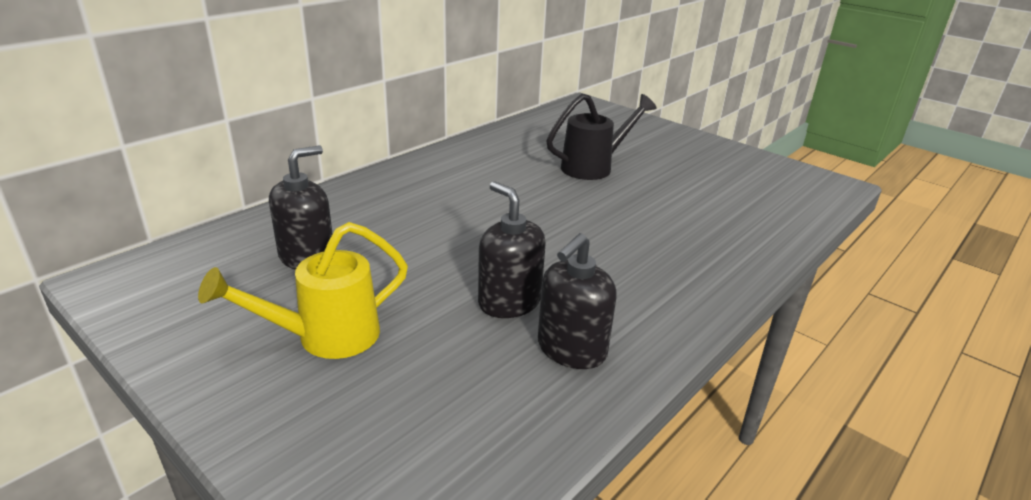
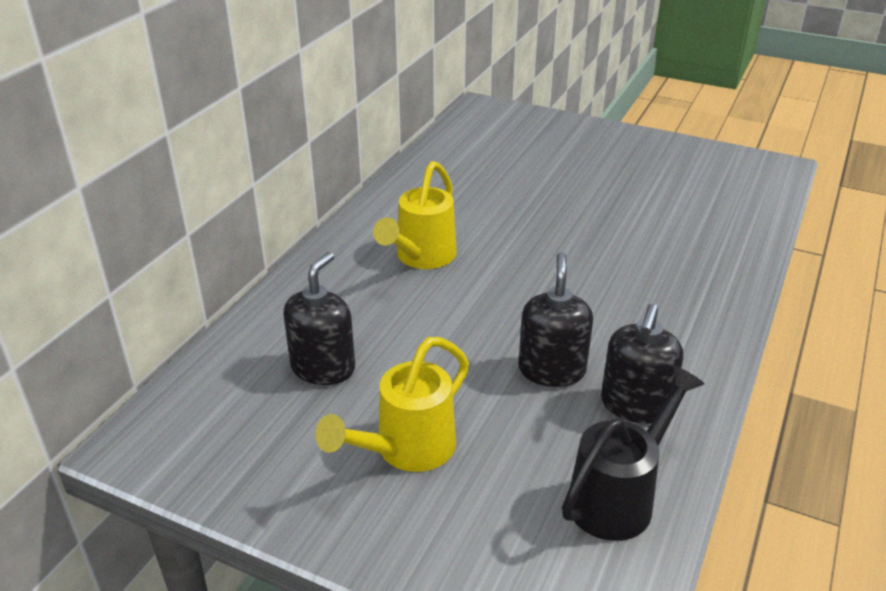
camera: 15 degrees left, 5 degrees up
black soap dispenser [478,181,545,318] -> black soap dispenser turned 60 degrees clockwise [518,252,593,387]
black watering can [546,94,657,180] -> black watering can moved to [562,366,705,541]
none -> yellow watering can [373,161,457,269]

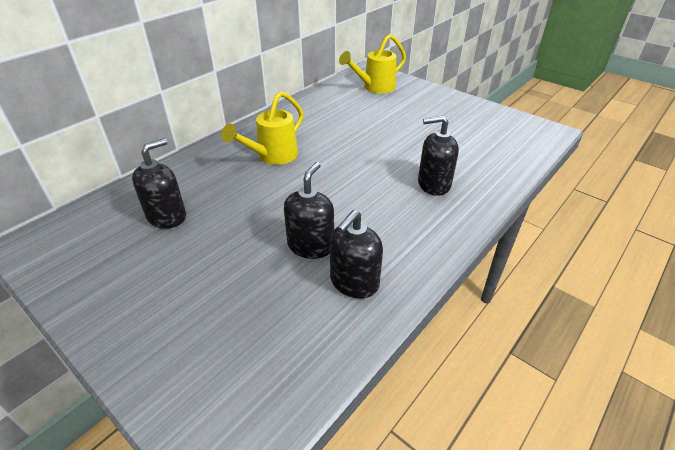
camera: 15 degrees right, 5 degrees up
yellow watering can [315,337,469,472] -> yellow watering can moved to [339,34,406,94]
black watering can [562,366,705,541] -> none
none -> black soap dispenser [418,115,459,196]

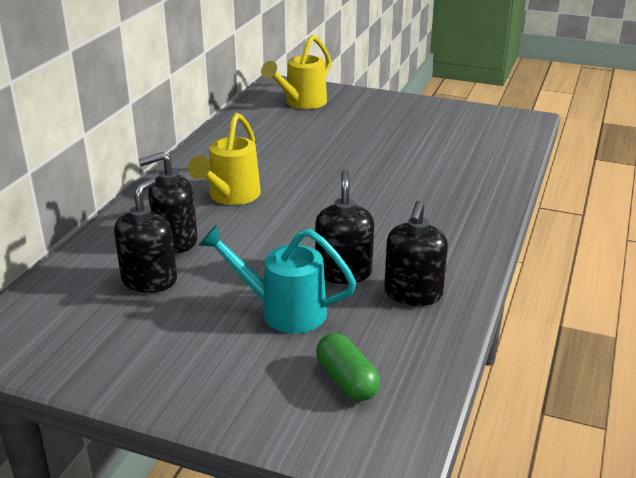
camera: 20 degrees left, 10 degrees down
black soap dispenser [418,115,459,196] -> black soap dispenser moved to [139,152,197,253]
none -> turquoise watering can [199,225,356,333]
none -> green capsule [316,333,380,401]

